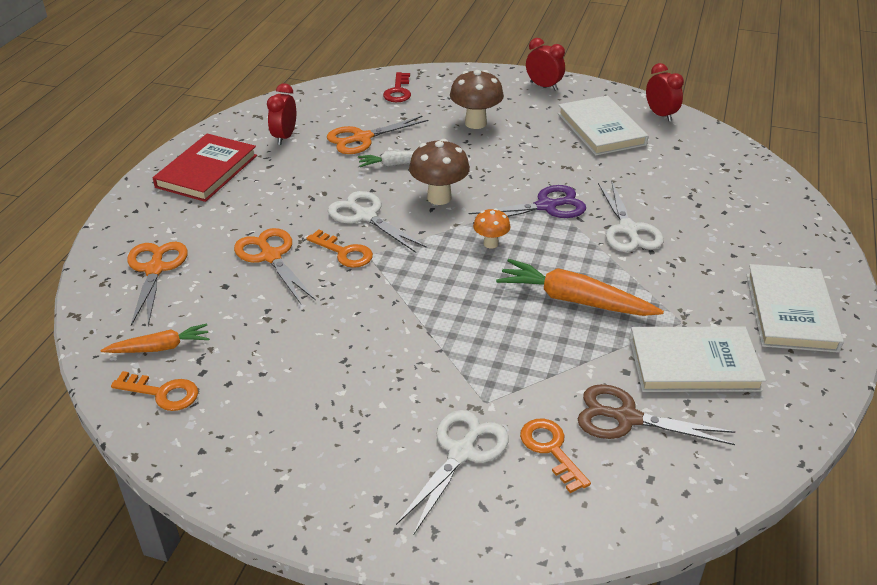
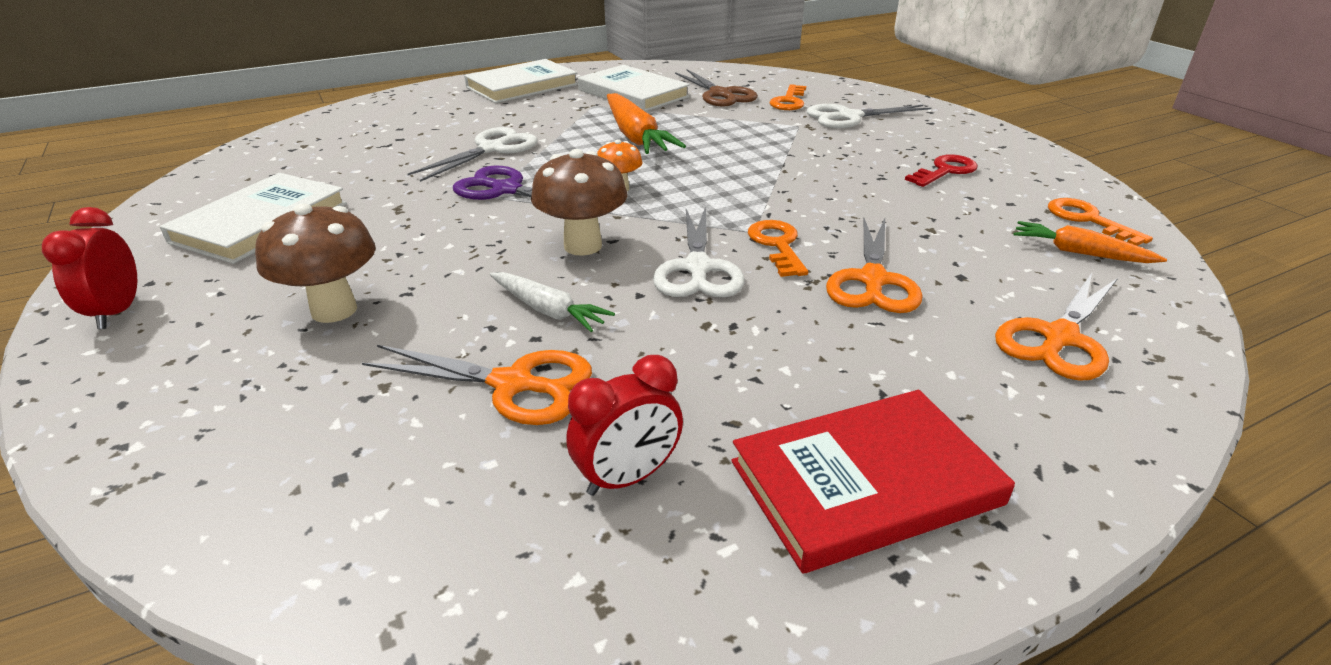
camera: 135 degrees left, 5 degrees down
red key [383,72,411,102] -> red key moved to [905,154,978,187]
red clock [646,63,684,122] -> none

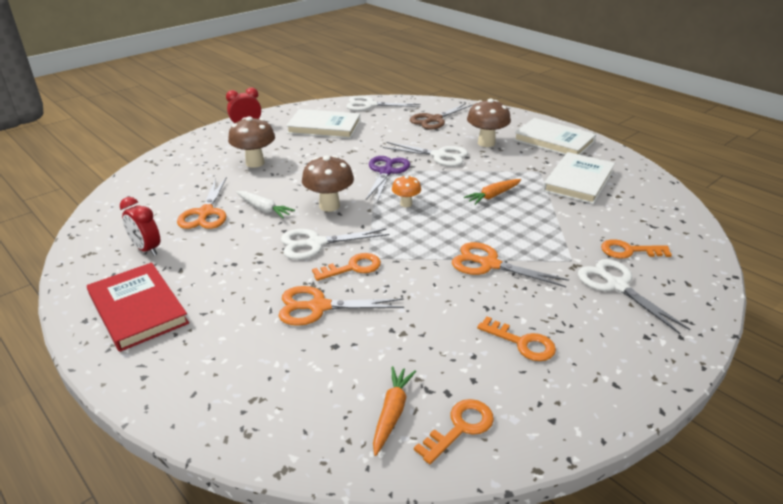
camera: 75 degrees right, 0 degrees up
white carrot [490,272,615,332] -> white carrot turned 75 degrees counterclockwise [236,191,295,218]
orange carrot [607,93,686,154] -> orange carrot [464,179,521,205], size x0.60
brown scissors [675,69,758,106] -> brown scissors moved to [410,103,472,129]
red key [905,154,978,187] -> orange key [477,317,556,361]
orange scissors [995,273,1118,381] -> orange scissors moved to [452,242,569,287]
none -> white scissors [346,96,421,111]
none -> brown mushroom [467,98,511,147]

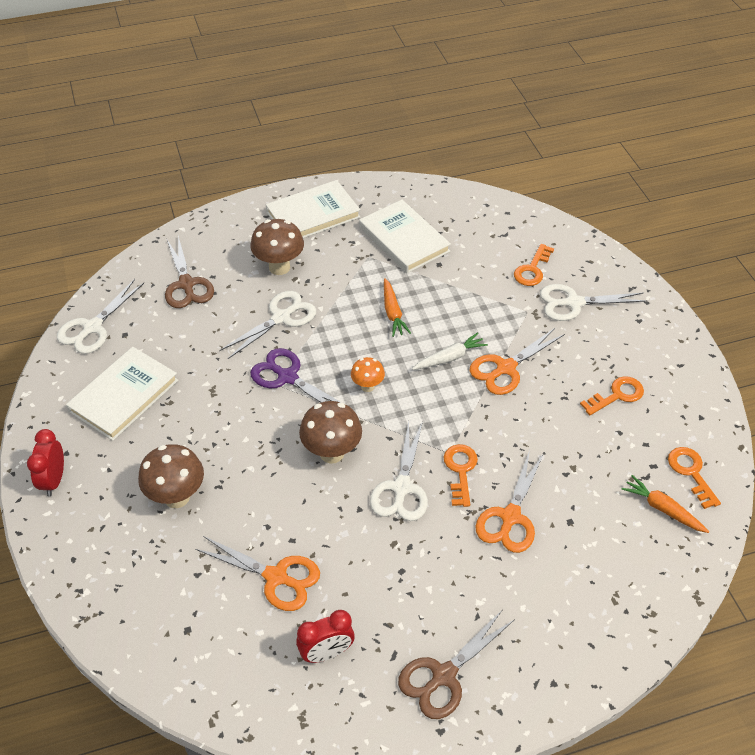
camera: 65 degrees left, 15 degrees up
red book [87,263,189,352] -> brown scissors [398,609,515,719]
white carrot [236,191,295,218] -> white carrot moved to [412,333,488,370]

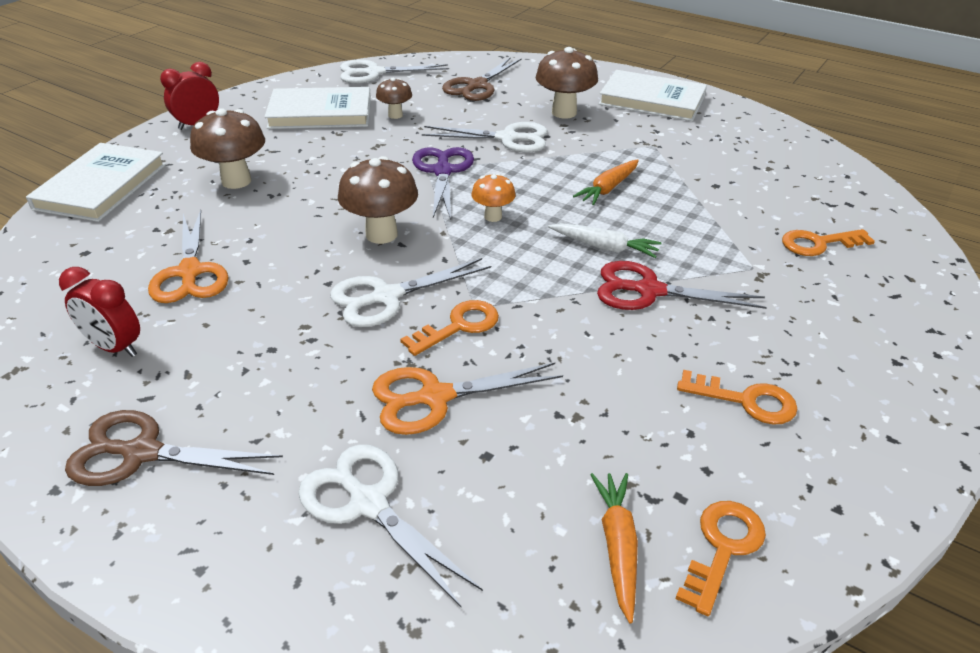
camera: 50 degrees right, 10 degrees down
white book [359,200,451,273] -> white book moved to [26,143,166,222]
orange scissors [470,328,565,395] -> red scissors [597,261,767,310]
white scissors [540,284,647,321] -> white scissors moved to [298,445,483,607]
none -> brown mushroom [376,78,412,119]

